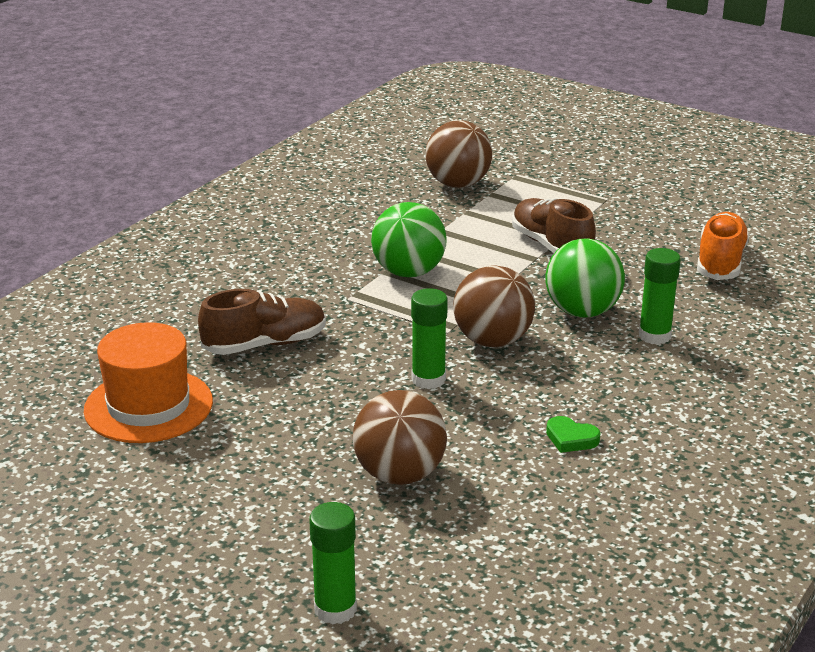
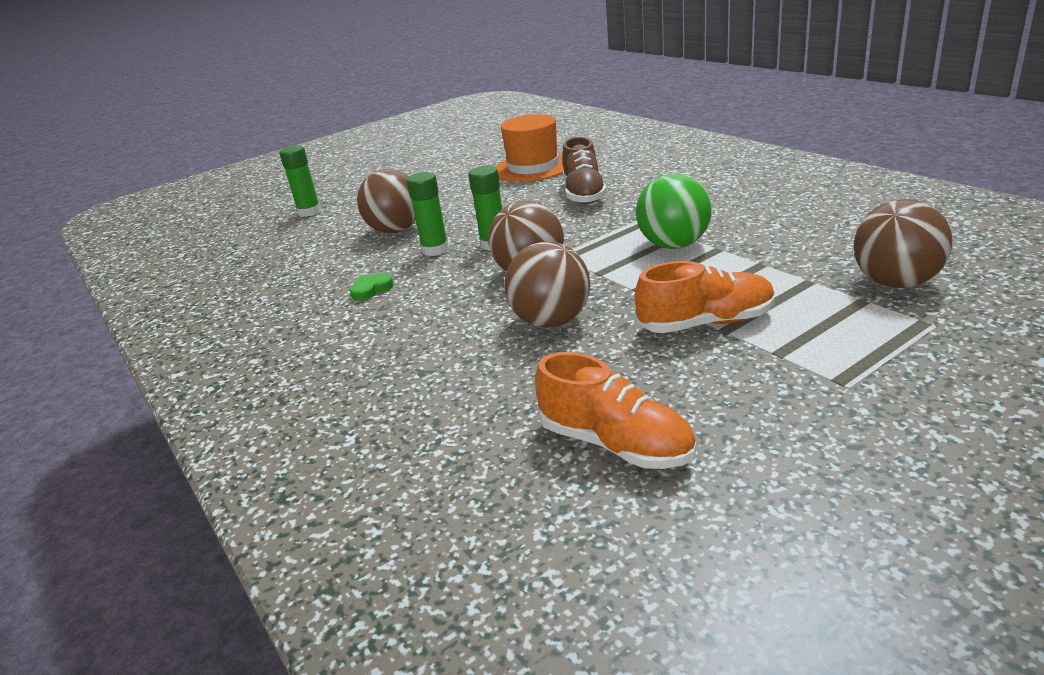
camera: 115 degrees right, 0 degrees up
brown shoe [512,198,596,253] -> orange shoe [635,261,775,333]
green ball [546,239,625,317] -> brown ball [504,242,590,328]
green glue stick [639,248,681,345] -> green glue stick moved to [407,172,449,256]

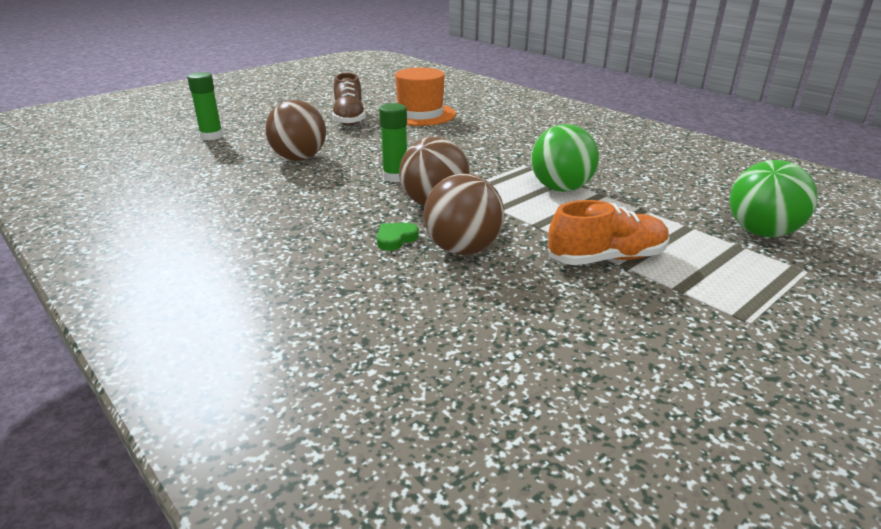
camera: 10 degrees left, 0 degrees up
green heart [350,274,394,301] -> green heart moved to [377,223,419,251]
green glue stick [407,172,449,256] -> none
orange shoe [535,352,696,469] -> none
brown shoe [562,137,607,204] -> brown shoe moved to [332,73,366,125]
brown ball [854,199,952,288] -> green ball [729,160,817,237]

